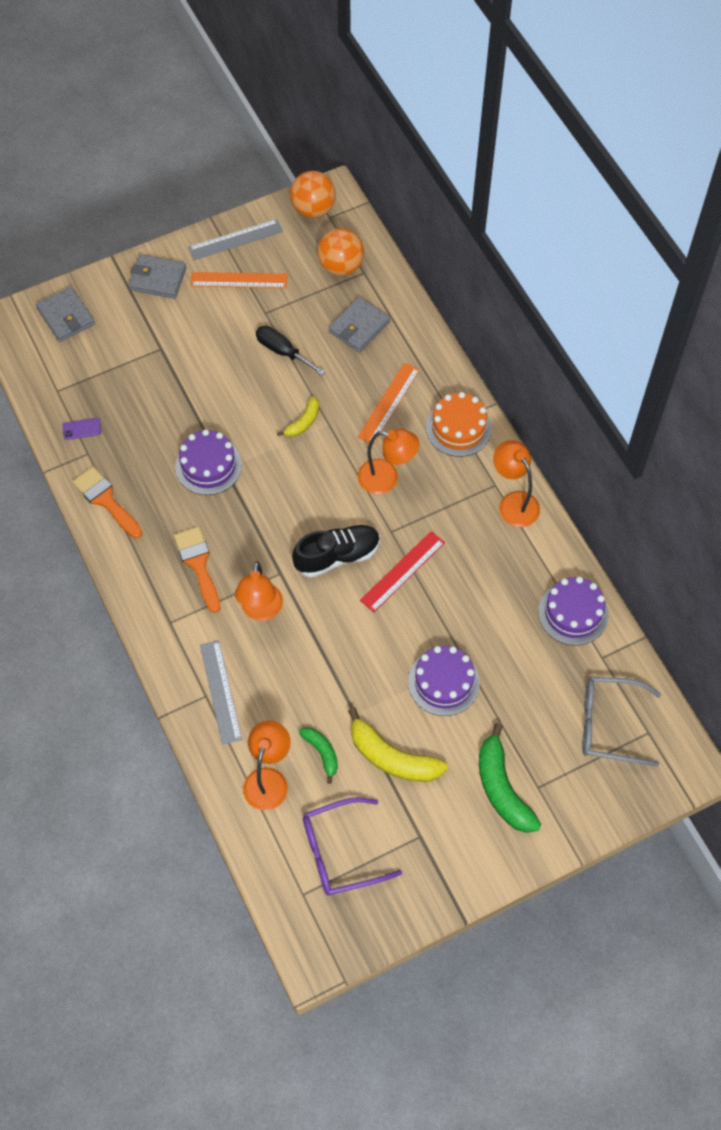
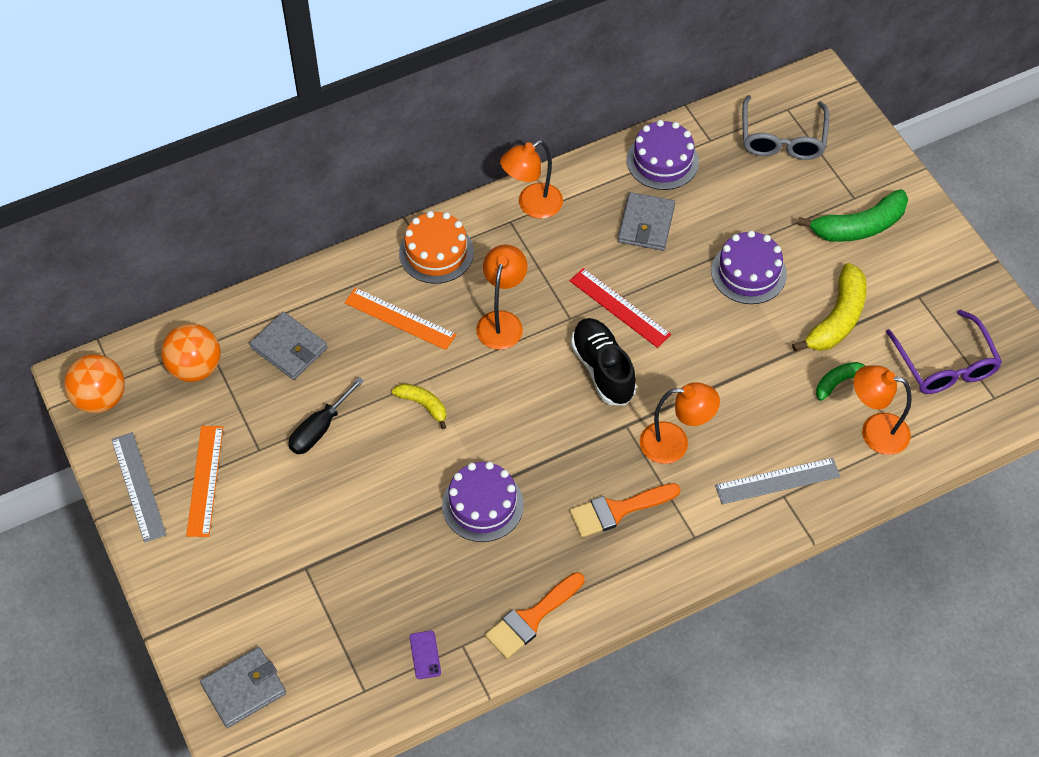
camera: 90 degrees left, 5 degrees down
grey wallet [128,254,186,299] -> grey wallet moved to [618,192,675,251]

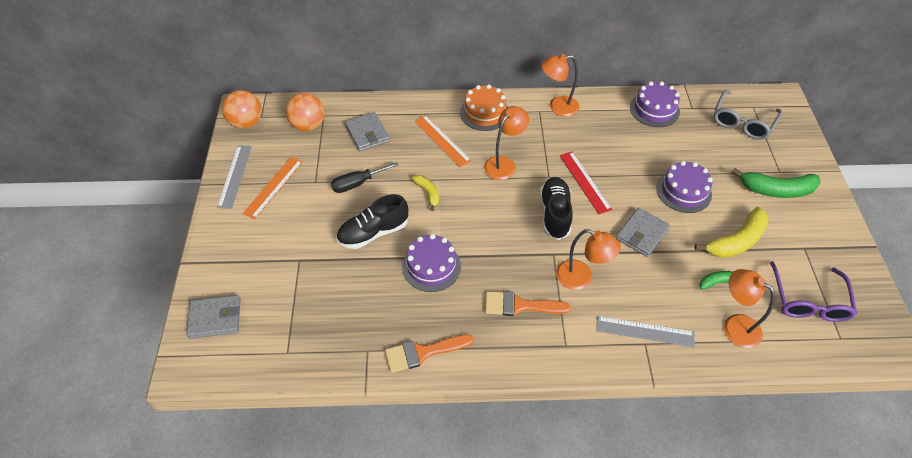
camera: 25 degrees right, 5 degrees down
purple phone [410,631,441,679] -> none
grey wallet [618,192,675,251] -> grey wallet moved to [616,208,670,257]
none -> black shoe [337,194,408,249]

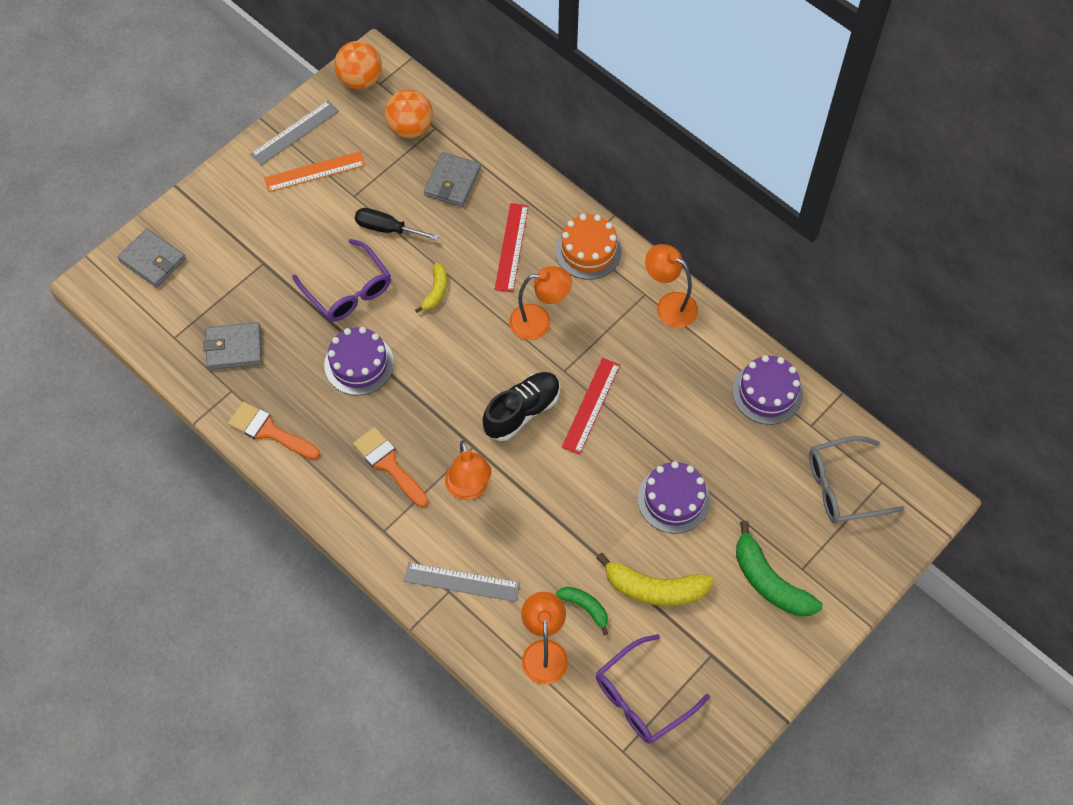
camera: 45 degrees right, 10 degrees up
black shoe [337,194,408,249] -> purple glasses [292,239,391,322]
orange ruler [414,115,472,167] -> red ruler [495,203,528,292]
grey ruler [596,316,695,347] -> grey ruler turned 45 degrees counterclockwise [404,562,520,602]
grey wallet [616,208,670,257] -> grey wallet moved to [203,322,262,370]

